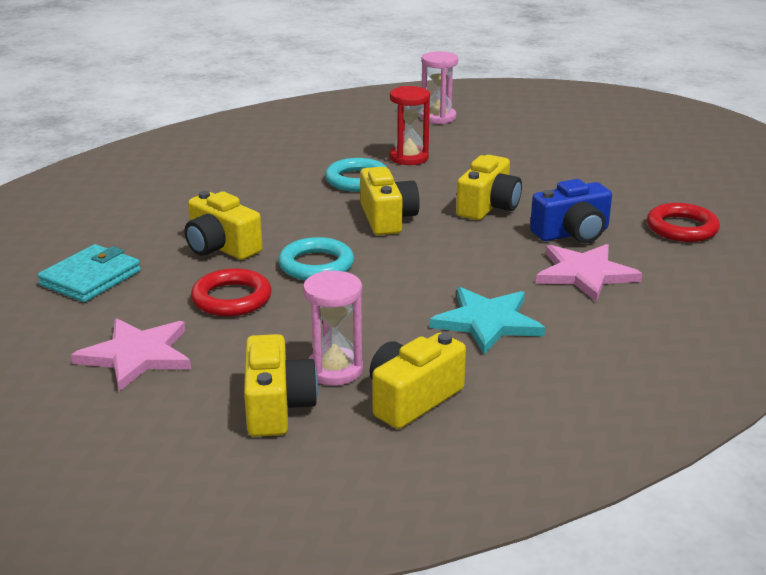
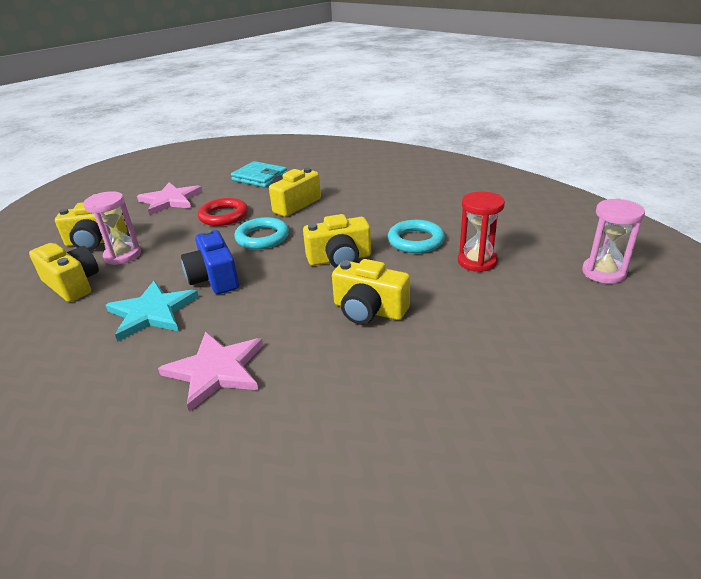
camera: 90 degrees right, 5 degrees up
blue camera [530,179,612,243] -> blue camera moved to [181,229,239,294]
red ring [647,203,720,242] -> none

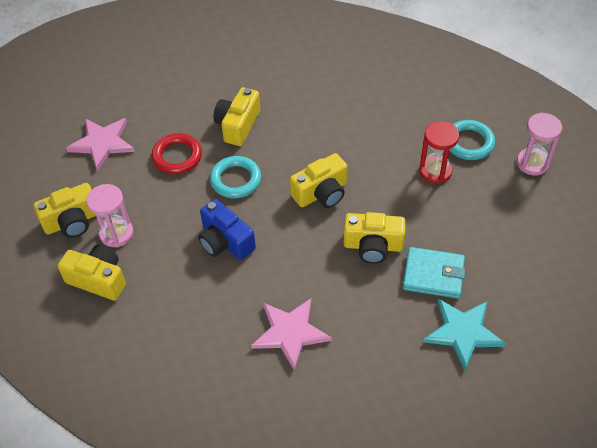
camera: 20 degrees left, 20 degrees up
turquoise star [106,280,199,341] -> turquoise star moved to [423,298,506,371]
turquoise wallet [231,161,287,187] -> turquoise wallet moved to [403,247,466,299]
turquoise ring [388,220,445,253] -> turquoise ring moved to [449,120,495,160]

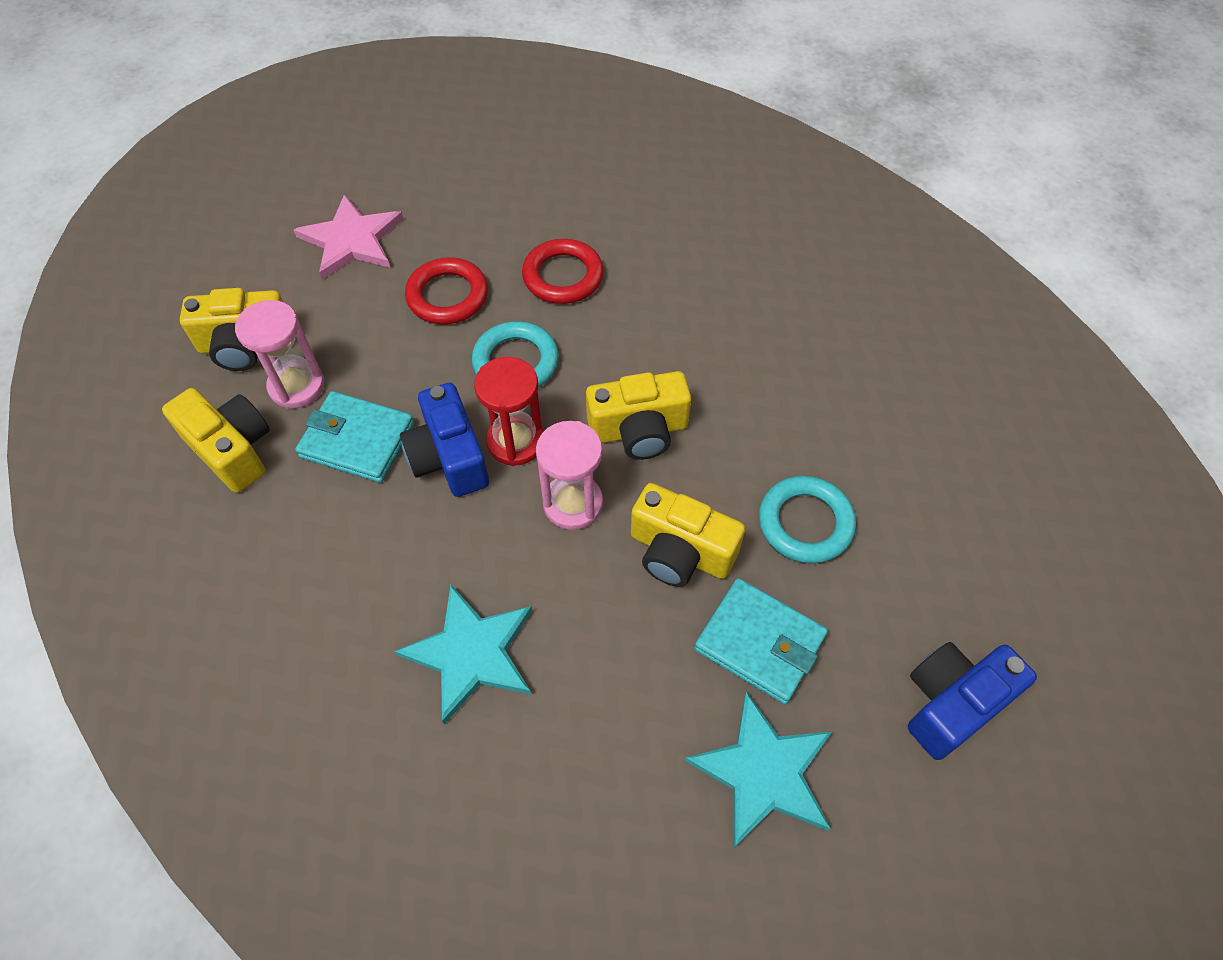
camera: 20 degrees right, 5 degrees up
yellow camera [214,87,260,146] -> red ring [522,239,604,304]
pink star [251,298,332,371] -> turquoise star [394,585,532,724]
red hourglass [419,121,459,184] -> red hourglass moved to [474,357,544,466]
turquoise ring [449,120,495,160] -> turquoise ring moved to [759,476,856,564]
pink hourglass [517,112,562,175] -> pink hourglass moved to [536,421,603,530]
none -> turquoise wallet [295,391,414,483]
none -> blue camera [908,642,1037,760]

